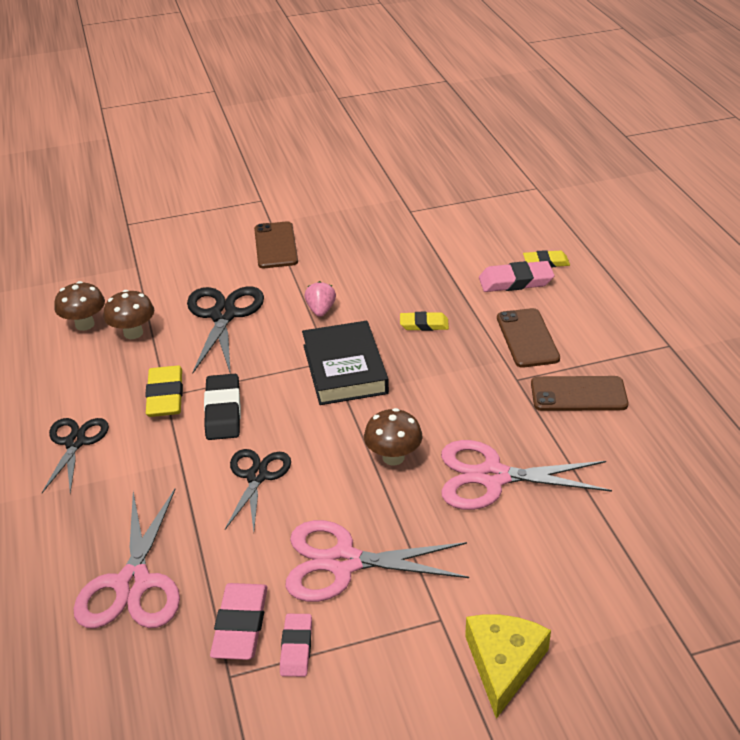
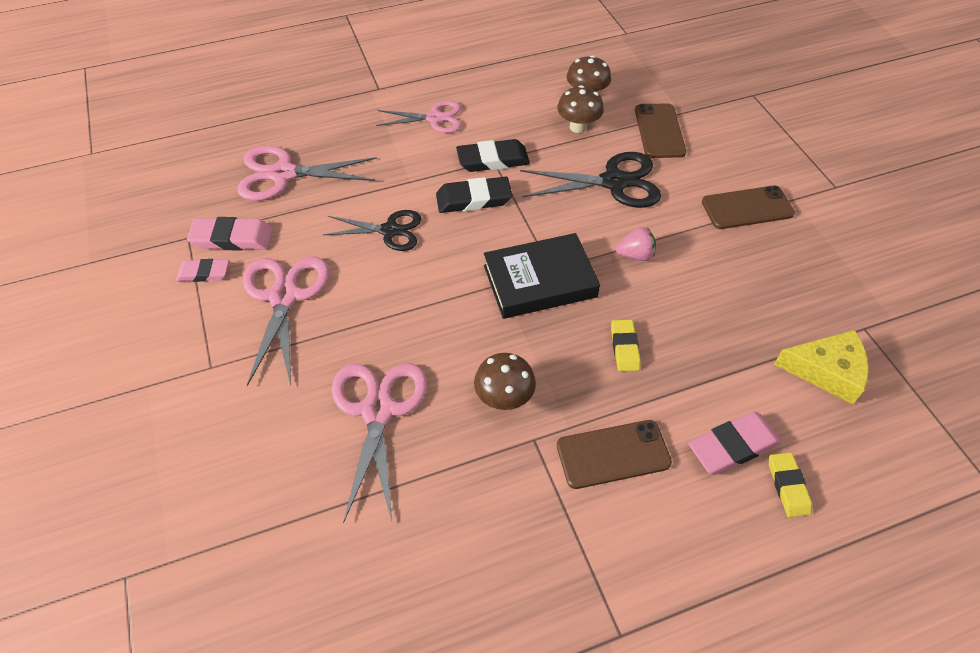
camera: 85 degrees right, 15 degrees up
black scissors [42,418,109,494] -> pink scissors [376,101,461,133]
yellow eraser [145,366,183,417] -> black eraser [456,139,530,172]
brown mushroom [364,408,423,465] -> brown mushroom moved to [474,353,536,410]
yellow cheese [465,614,551,719] -> yellow cheese moved to [773,330,869,404]
pink eraser [479,261,555,292] -> pink eraser turned 75 degrees clockwise [688,412,782,475]
brown phone [531,376,628,411] -> brown phone moved to [635,103,686,158]

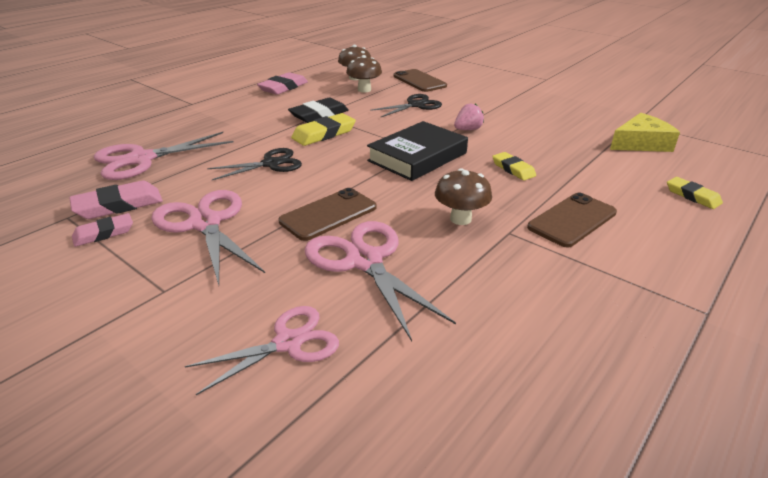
camera: 30 degrees left, 20 degrees down
pink scissors [376,101,461,133] -> pink scissors moved to [185,306,339,395]
black eraser [436,177,512,213] -> yellow eraser [291,113,356,146]
black scissors [520,152,661,208] -> black scissors [370,94,442,118], size x0.66
pink eraser [688,412,782,475] -> pink eraser moved to [257,72,308,95]
brown phone [702,186,795,229] -> brown phone moved to [278,188,377,241]

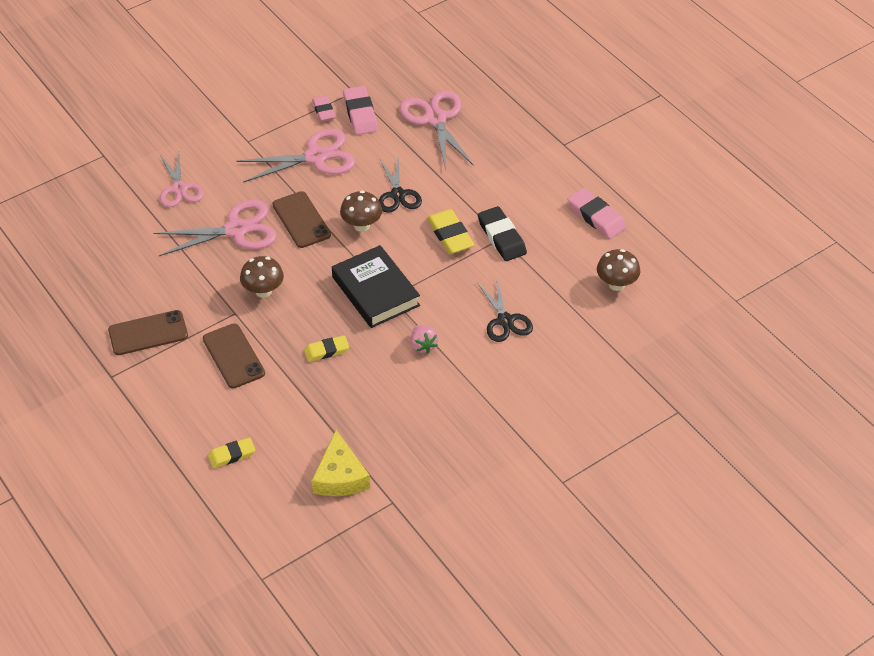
camera: 105 degrees right, 15 degrees up
brown mushroom [346,55,382,92] -> brown mushroom moved to [340,191,382,232]
brown phone [394,69,447,92] -> brown phone moved to [108,310,188,355]

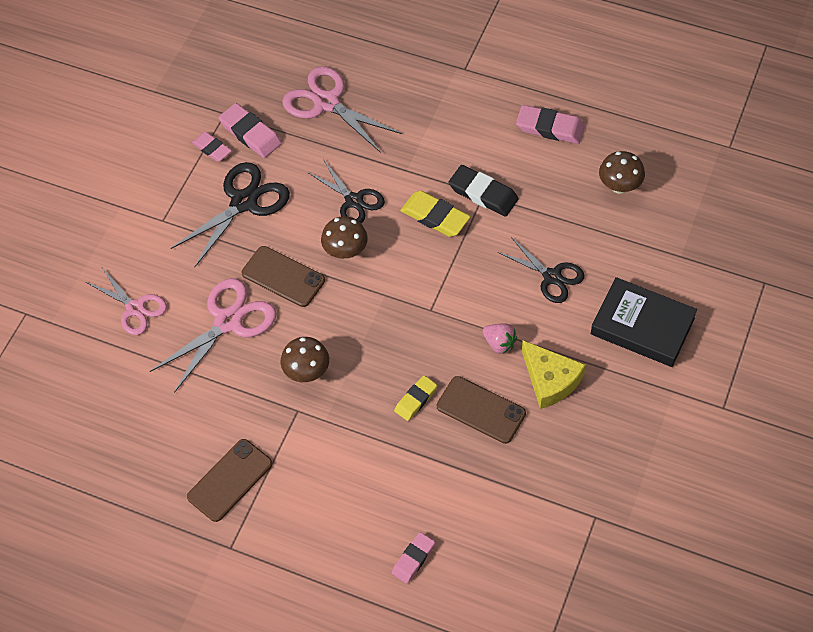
camera: 30 degrees left, 10 degrees up
brown phone [203,323,265,388] -> brown phone moved to [437,376,526,444]
yellow eraser [208,437,255,468] -> pink eraser [392,532,435,584]
pink scissors [236,129,355,183] -> black scissors [171,162,290,267]
yellow cheese [312,430,370,496] -> yellow cheese moved to [522,340,586,409]
black book [332,245,420,328] -> black book moved to [591,277,697,367]

